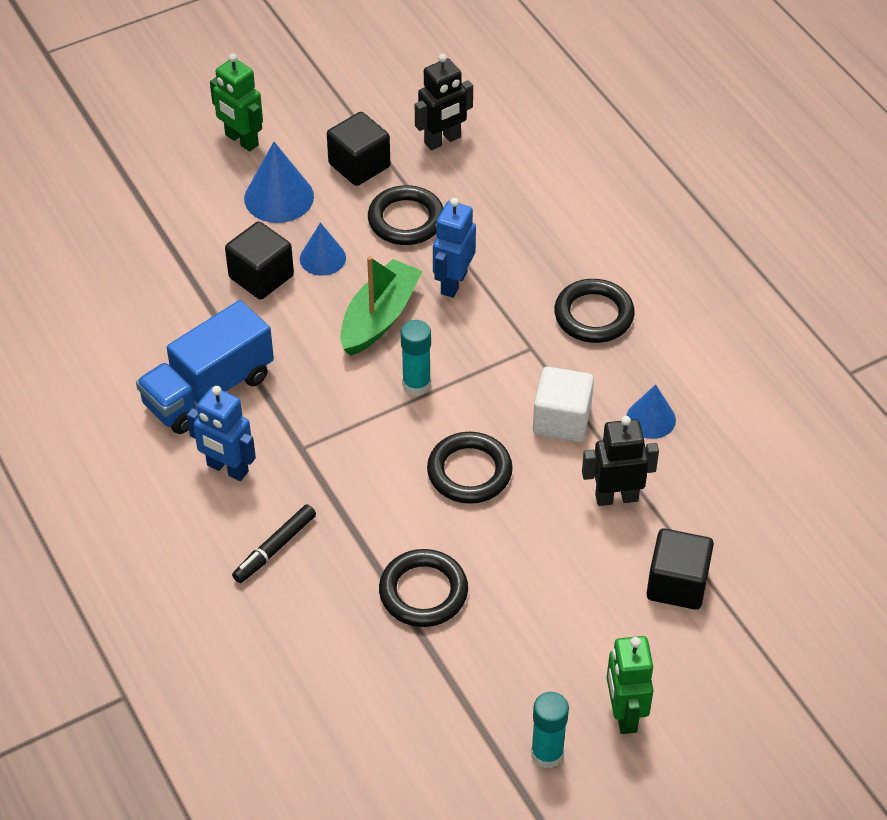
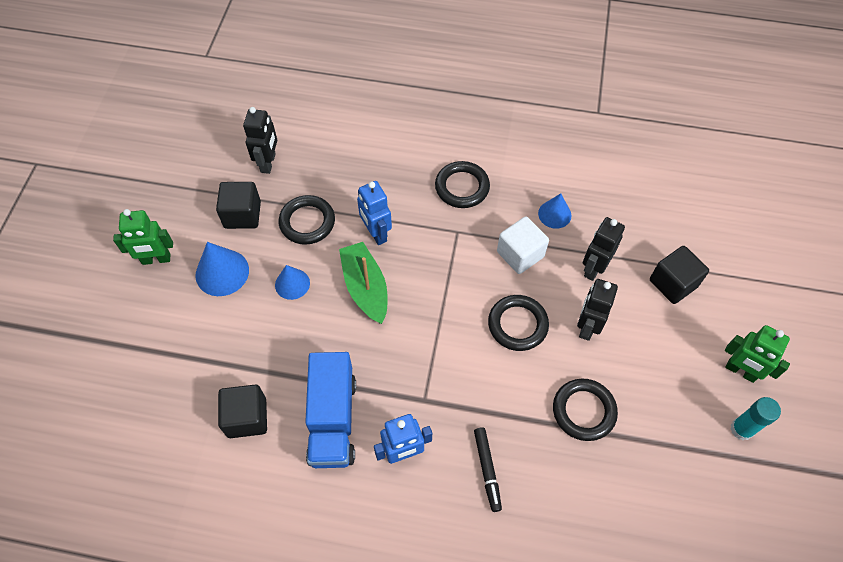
camera: 50 degrees left, 10 degrees up
black cube [225,221,294,299] -> black cube moved to [218,385,267,438]
turquoise glue stick [401,320,431,396] -> none
none -> black robot [577,279,618,341]

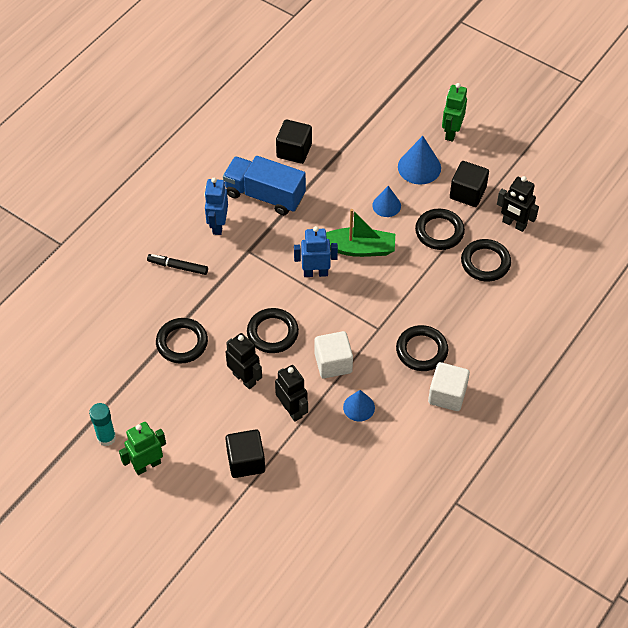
camera: 115 degrees right, 5 degrees down
blue robot [357,181,392,245] -> blue robot moved to [294,226,338,277]
none -> white cube [428,362,470,411]
none -> black ring [461,239,511,281]

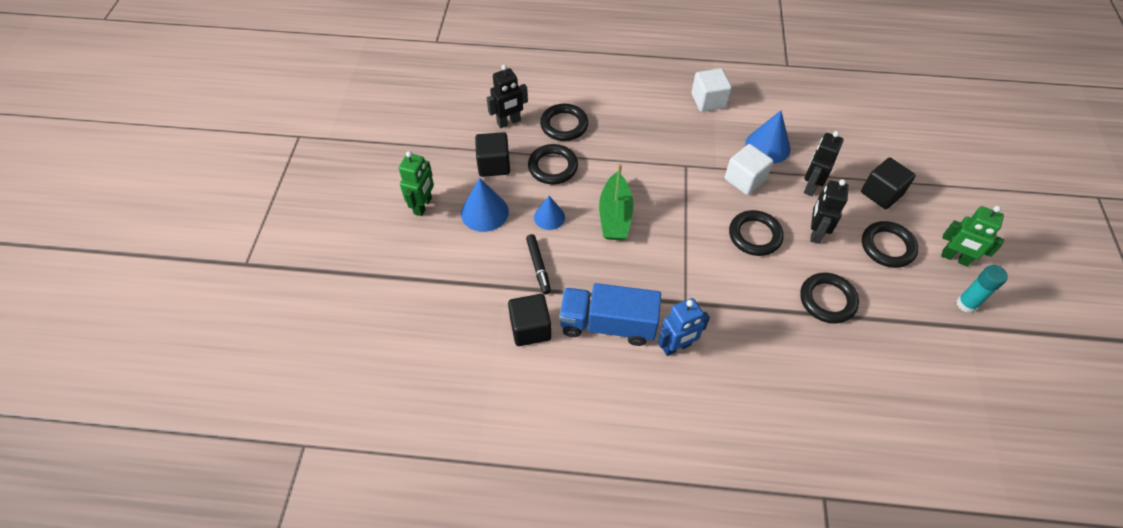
camera: 120 degrees left, 0 degrees up
black marker [147,254,208,275] -> black marker moved to [526,234,551,294]
blue truck [223,156,306,215] -> blue truck turned 105 degrees clockwise [559,283,661,346]
blue robot [294,226,338,277] -> none
green boat [326,209,395,257] -> green boat turned 150 degrees counterclockwise [599,164,633,240]
blue cone [343,390,375,422] -> blue cone [745,110,791,163], size x1.54
black ring [396,325,448,371] -> black ring moved to [862,221,918,268]
green robot [442,83,467,142] -> green robot turned 60 degrees counterclockwise [399,151,434,216]
black robot [497,176,539,232] -> black robot turned 60 degrees clockwise [487,65,528,128]

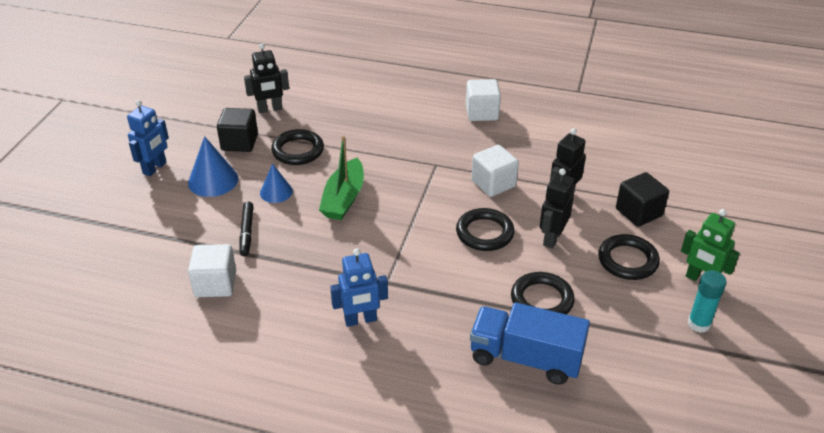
camera: 10 degrees right, 15 degrees down
green robot [399,151,434,216] -> blue robot [127,100,169,176]
black cube [508,294,551,346] -> white cube [188,244,236,297]
black ring [540,104,588,141] -> none
blue truck [559,283,661,346] -> blue truck moved to [470,302,590,385]
blue cone [745,110,791,163] -> none

